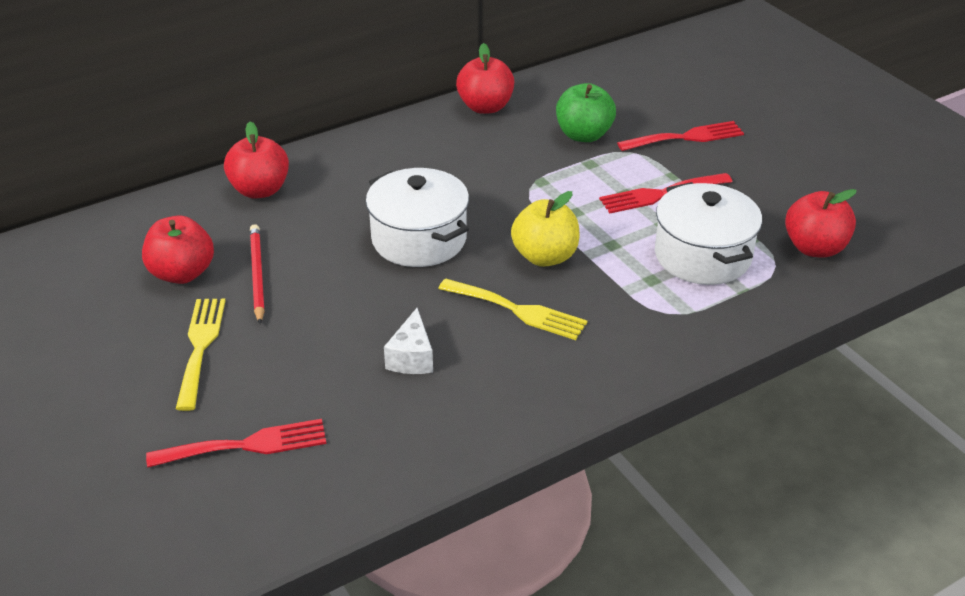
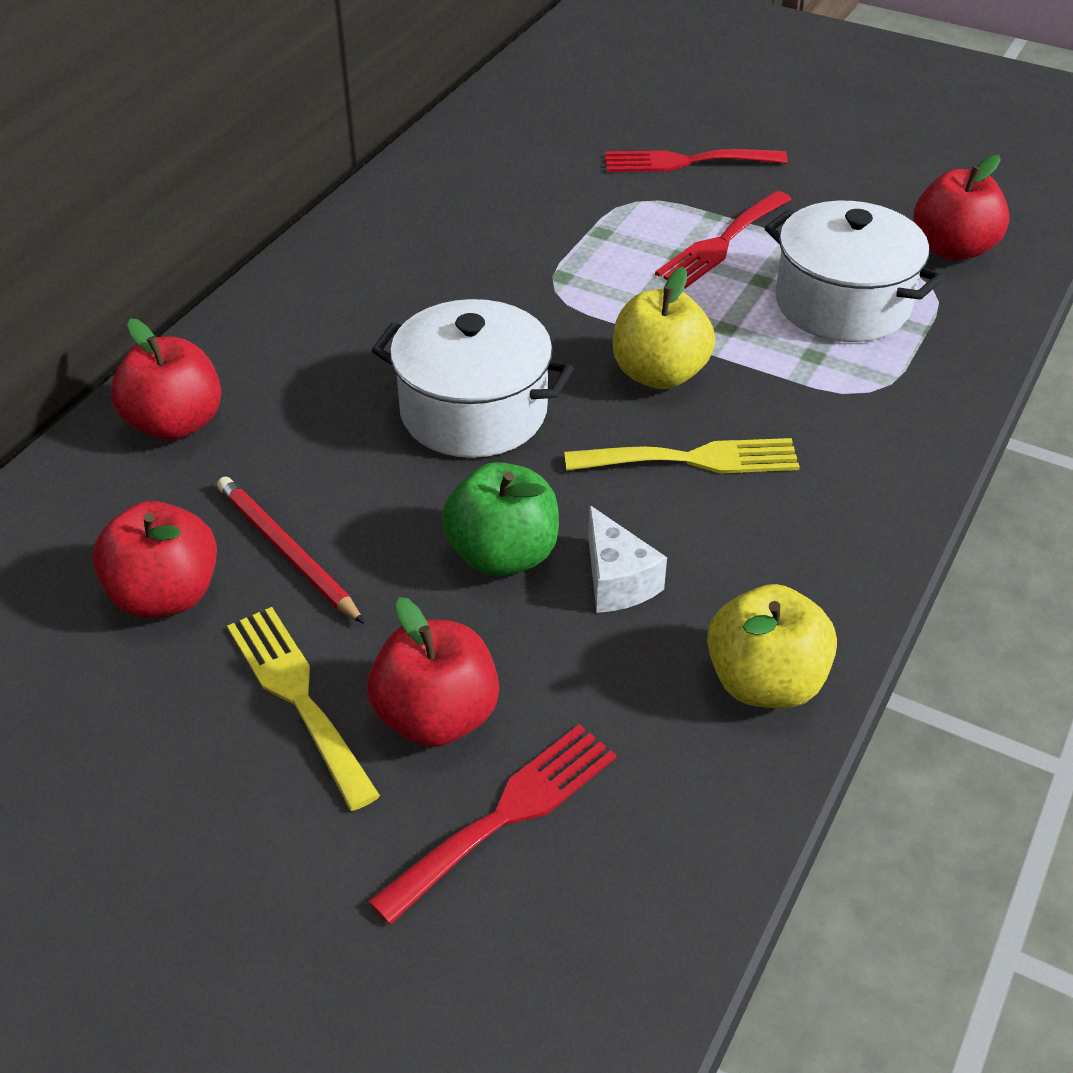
camera: 30 degrees left, 5 degrees up
red apple [456,43,514,114] -> red apple moved to [367,597,499,747]
green apple [556,83,616,142] -> green apple moved to [442,462,559,576]
red fork [617,121,744,151] -> red fork turned 135 degrees counterclockwise [605,149,788,172]
none -> yellow apple [707,584,837,708]

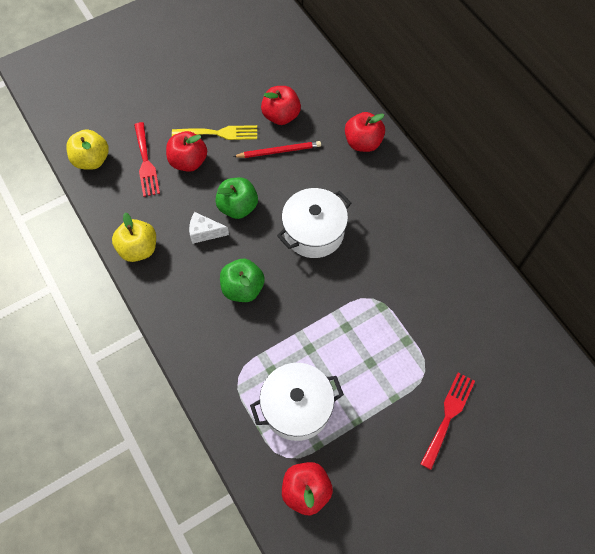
camera: 120 degrees right, 20 degrees up
yellow fork [564,438,800,474] -> green apple [220,259,265,302]
yellow apple [613,267,715,389] -> yellow apple moved to [66,129,109,170]
red fork [655,191,792,289] -> none

